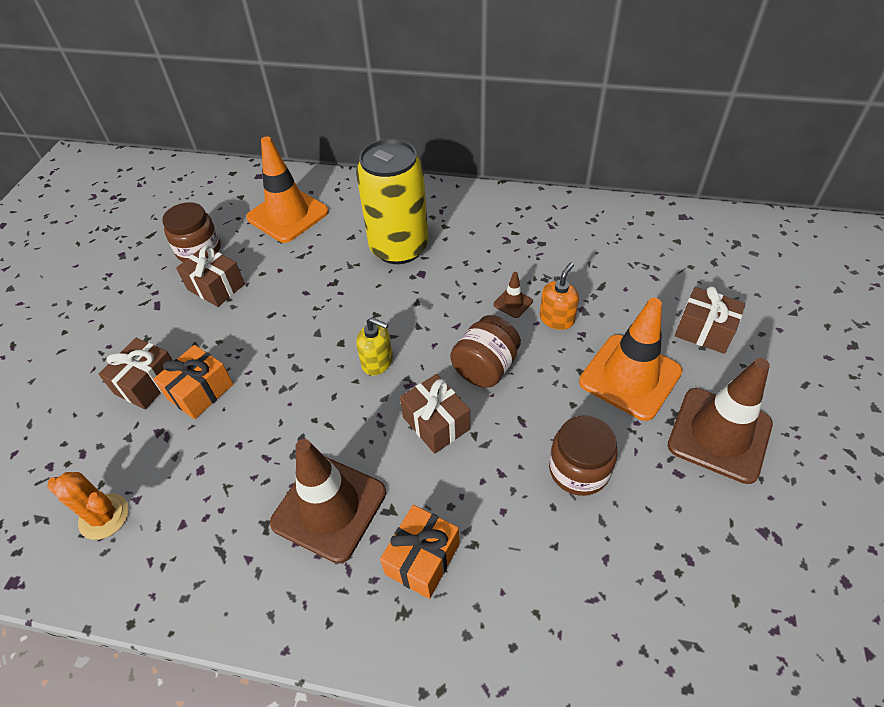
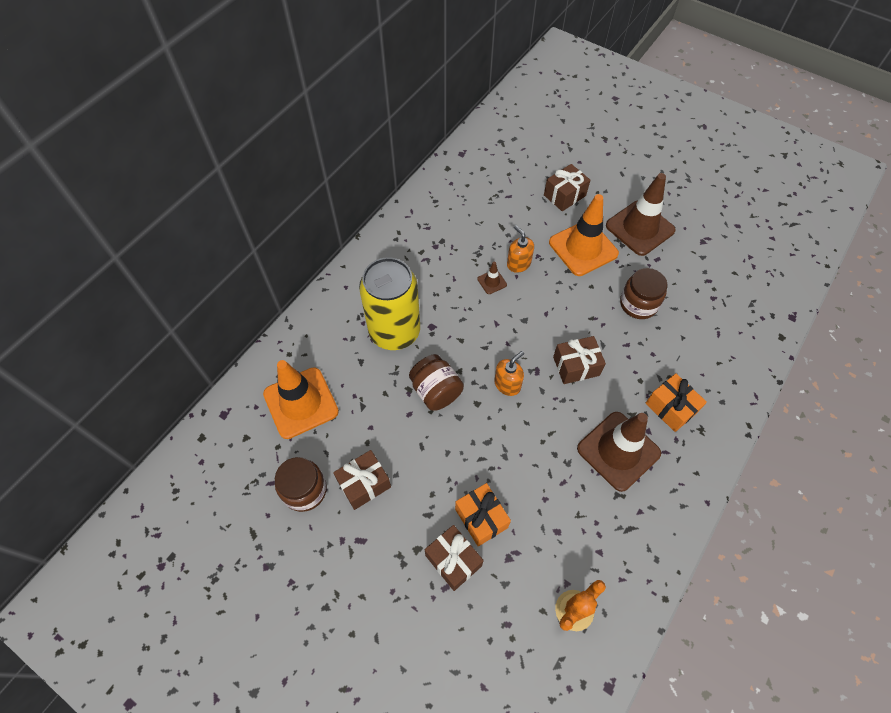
camera: 70 degrees left, 10 degrees up
yellow soap dispenser [356,317,393,375] -> orange soap dispenser [494,351,524,396]
brown jar [450,315,521,388] -> brown jar moved to [409,354,464,411]

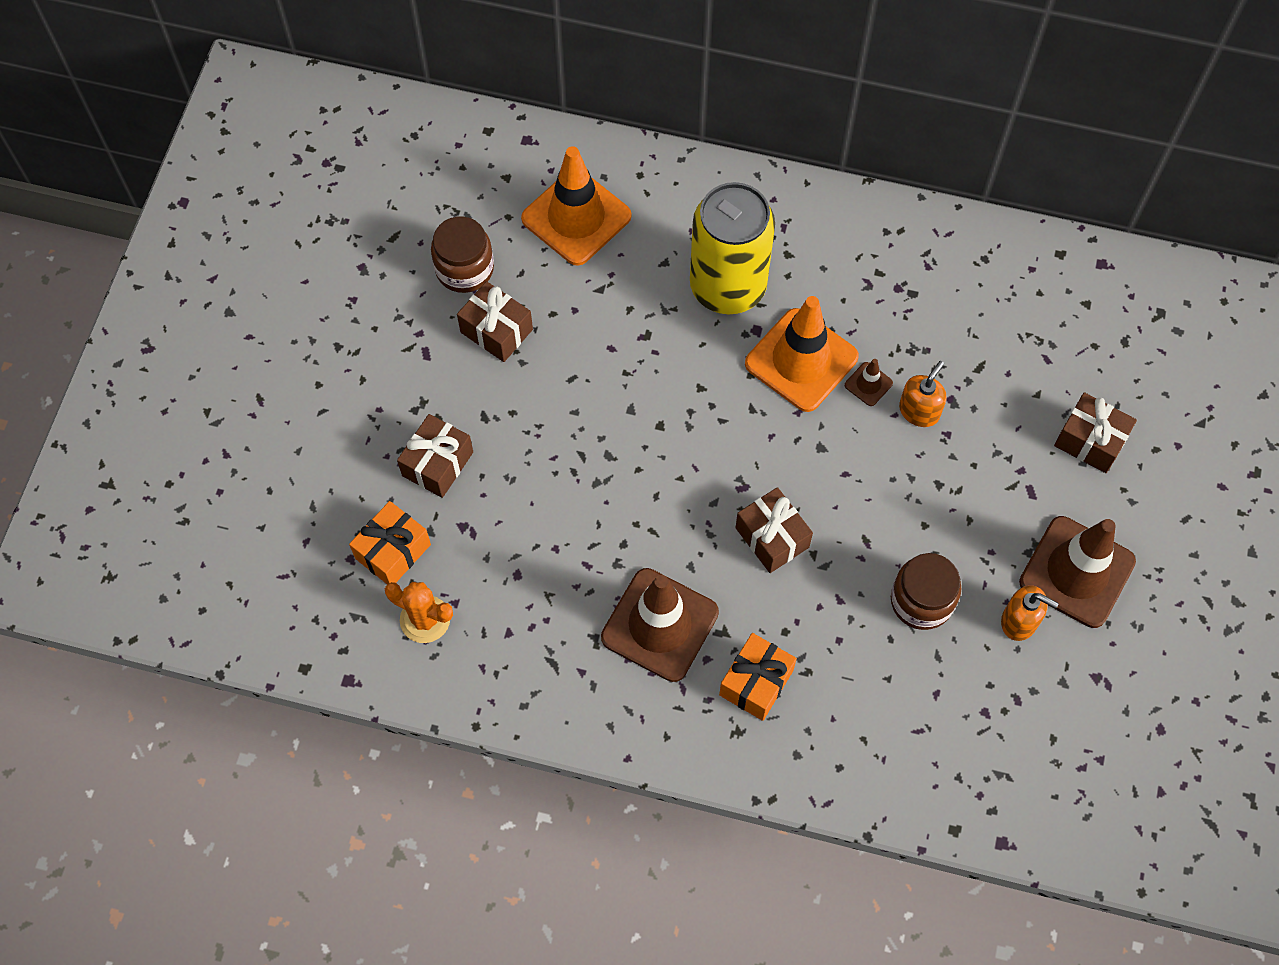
camera: 70 degrees right, 5 degrees up
brown jar [409,354,464,411] -> none
orange gift [455,483,511,546] -> orange gift moved to [349,501,431,584]
orange soap dispenser [494,351,524,396] -> orange soap dispenser moved to [1001,585,1059,641]
orange traffic cone [549,194,619,276] -> orange traffic cone moved to [745,296,859,412]

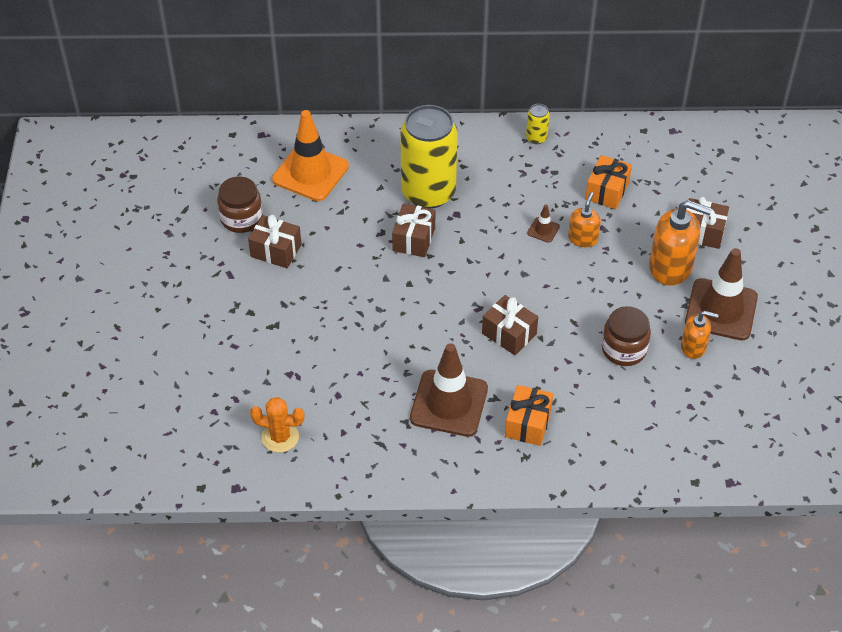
camera: 15 degrees left, 15 degrees down
orange gift [349,501,431,584] -> orange gift moved to [585,155,632,209]
brown gift [397,414,473,498] -> brown gift moved to [392,203,435,257]
orange traffic cone [745,296,859,412] -> none
none -> yellow can [526,104,550,144]
none -> orange soap dispenser [649,200,712,286]

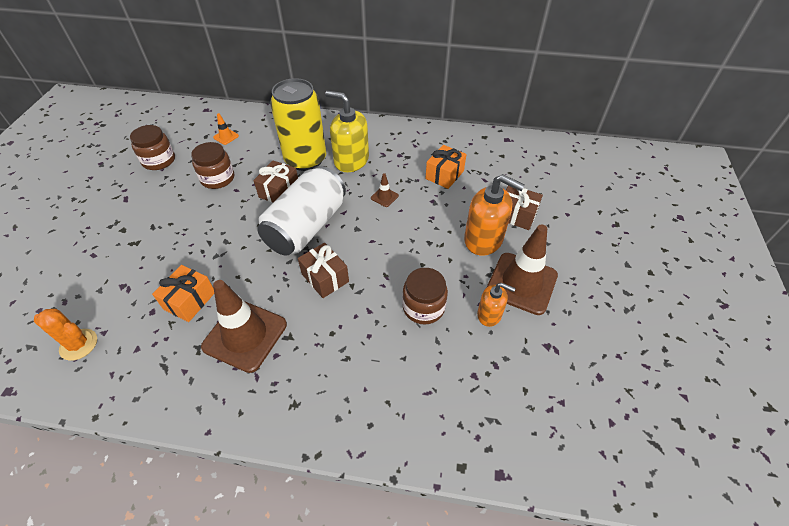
camera: 10 degrees right, 0 degrees up
brown gift [248,215,302,268] -> none
orange traffic cone [272,110,349,201] -> orange traffic cone [213,113,239,145], size x0.42
orange gift [505,385,553,446] -> orange gift moved to [152,265,214,322]
yellow can [526,104,550,144] -> none
orange soap dispenser [568,192,601,247] -> none
none -> brown jar [191,142,234,189]
none -> white can [257,166,346,256]
none -> yellow soap dispenser [325,90,369,172]

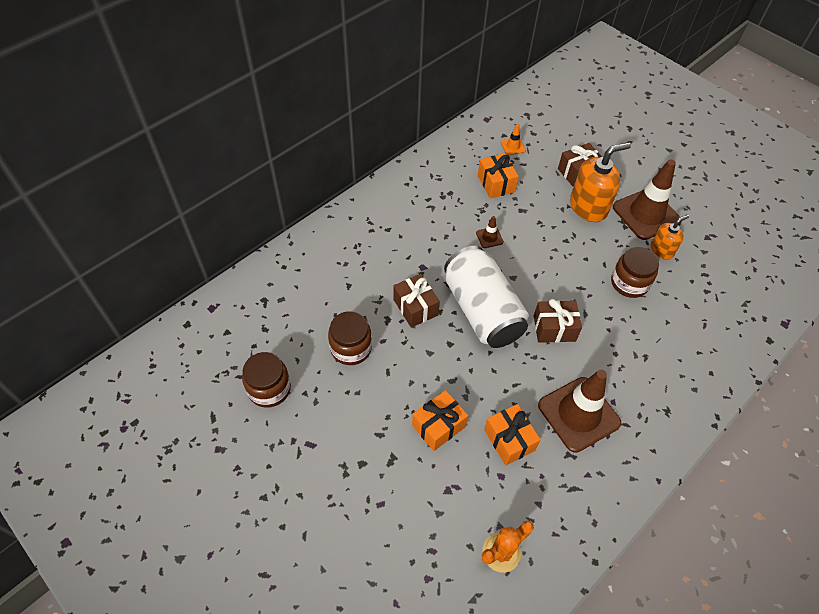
camera: 55 degrees left, 5 degrees up
orange traffic cone [213,113,239,145] -> orange traffic cone moved to [501,124,526,155]
yellow can [270,78,326,171] -> none
yellow soap dispenser [325,90,369,172] -> none
none -> orange gift [412,390,468,451]

